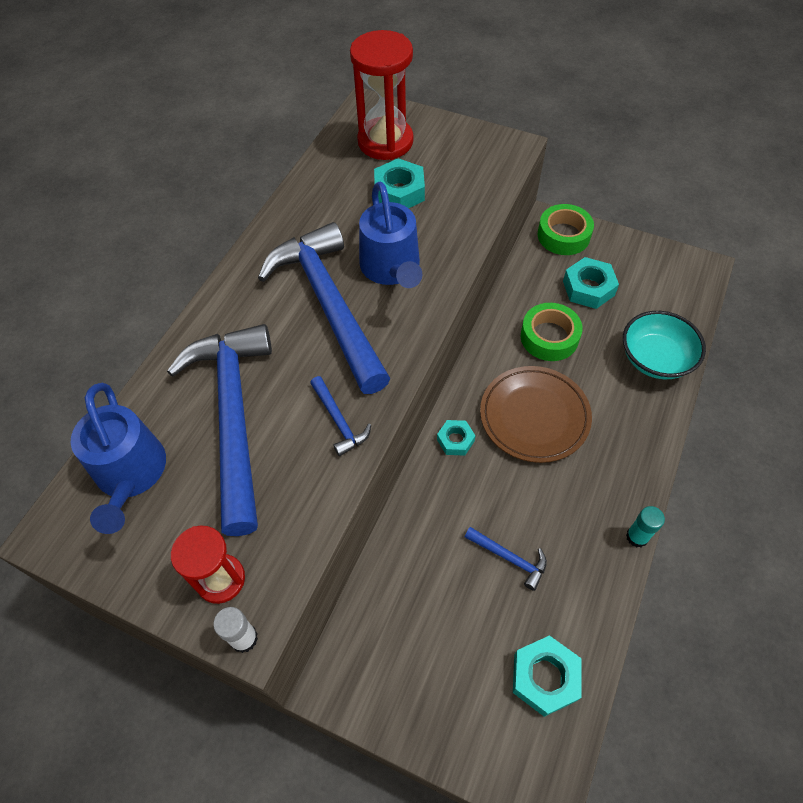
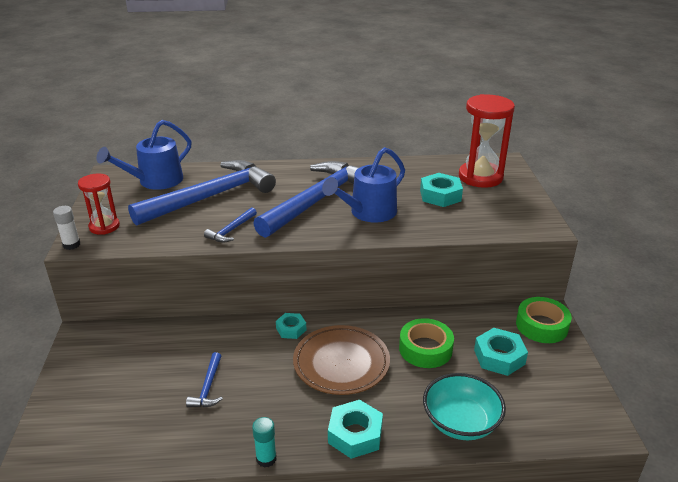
camera: 60 degrees right, 25 degrees down
turquoise nut [513,635,582,717] -> turquoise nut moved to [328,400,383,459]

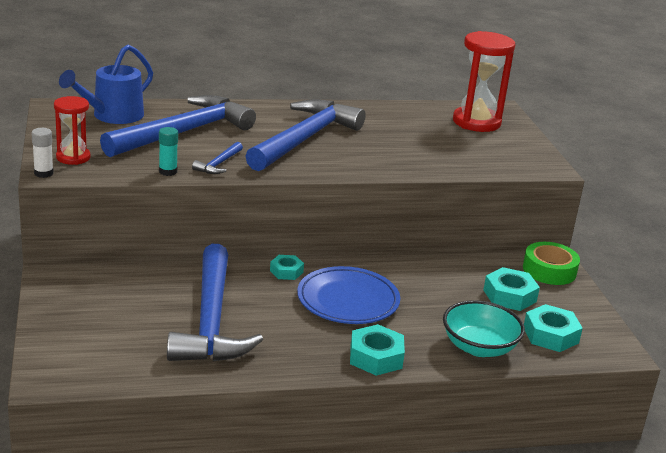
camera: 10 degrees left, 5 degrees down
blue hammer [186,352,223,407] -> blue hammer [167,244,263,361], size x2.48
turquoise glue stick [252,417,277,468] -> turquoise glue stick moved to [159,127,178,176]
brown plate [293,325,390,395] -> blue plate [297,266,400,324]
blue watering can [322,147,405,223] -> none
green tape [399,318,454,368] -> none
turquoise nut [420,173,463,207] -> turquoise nut moved to [524,304,583,352]

